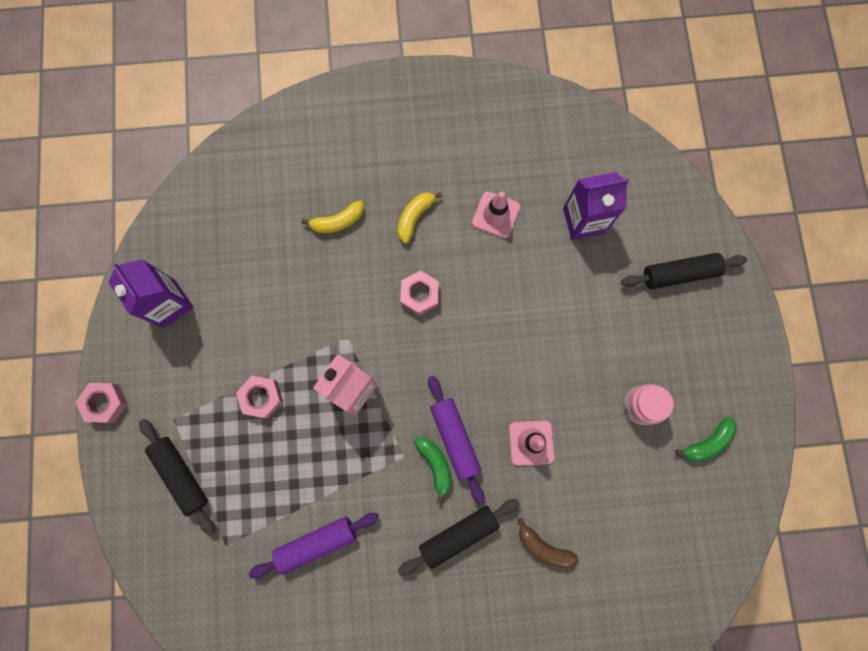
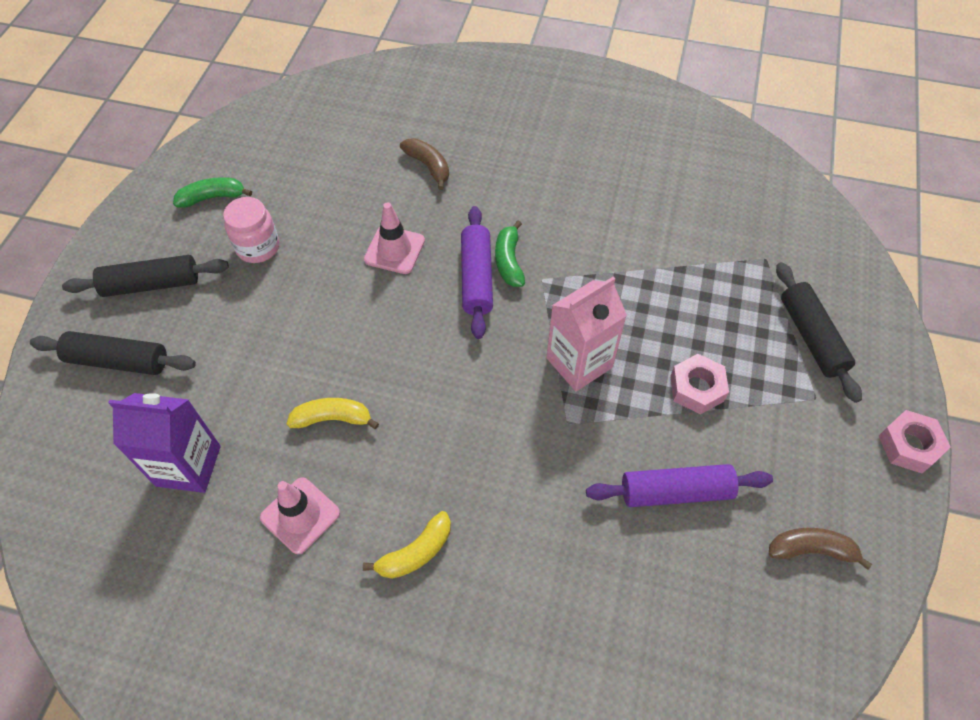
camera: 160 degrees left, 20 degrees down
purple carton [108,259,193,328] -> brown banana [769,528,872,570]
purple rolling pin [249,513,379,579] -> purple rolling pin moved to [586,464,773,507]
yellow banana [302,201,364,233] -> yellow banana moved to [287,398,379,429]
black rolling pin [398,499,520,576] -> black rolling pin moved to [62,255,229,297]
pink nut [400,271,439,316] -> none

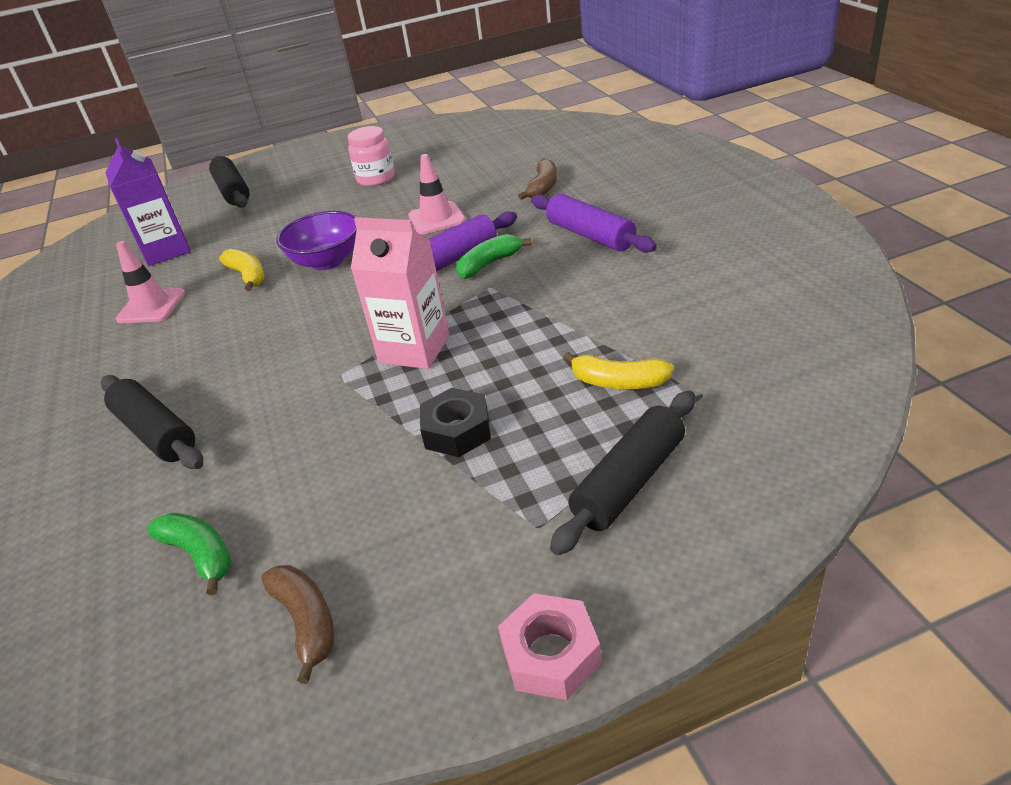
camera: 60 degrees right, 20 degrees down
black rolling pin [62,255,229,297] -> black rolling pin moved to [101,375,203,469]
green banana [173,177,252,208] -> green banana moved to [147,513,231,595]
yellow banana [363,511,451,579] -> yellow banana moved to [563,352,674,389]
purple rolling pin [586,464,773,507] -> purple rolling pin moved to [531,194,657,253]
pink nut [670,354,729,415] -> black nut [420,388,491,457]
none -> purple bowl [276,210,357,270]

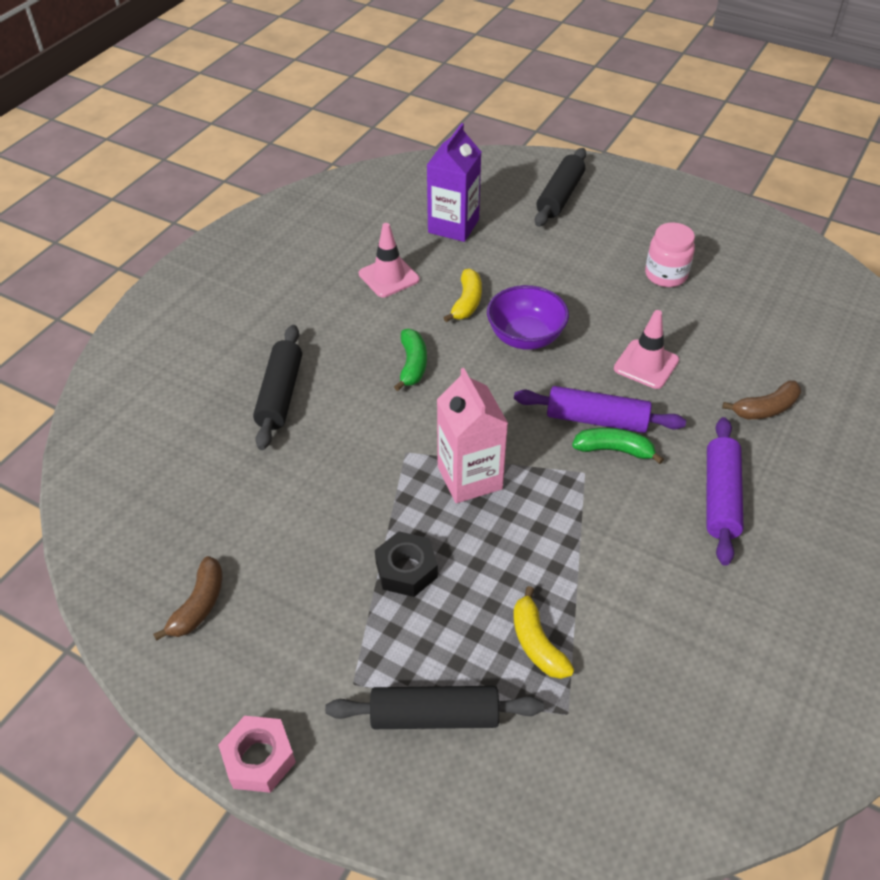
camera: 45 degrees right, 10 degrees up
green banana [147,513,231,595] -> green banana moved to [394,329,427,391]

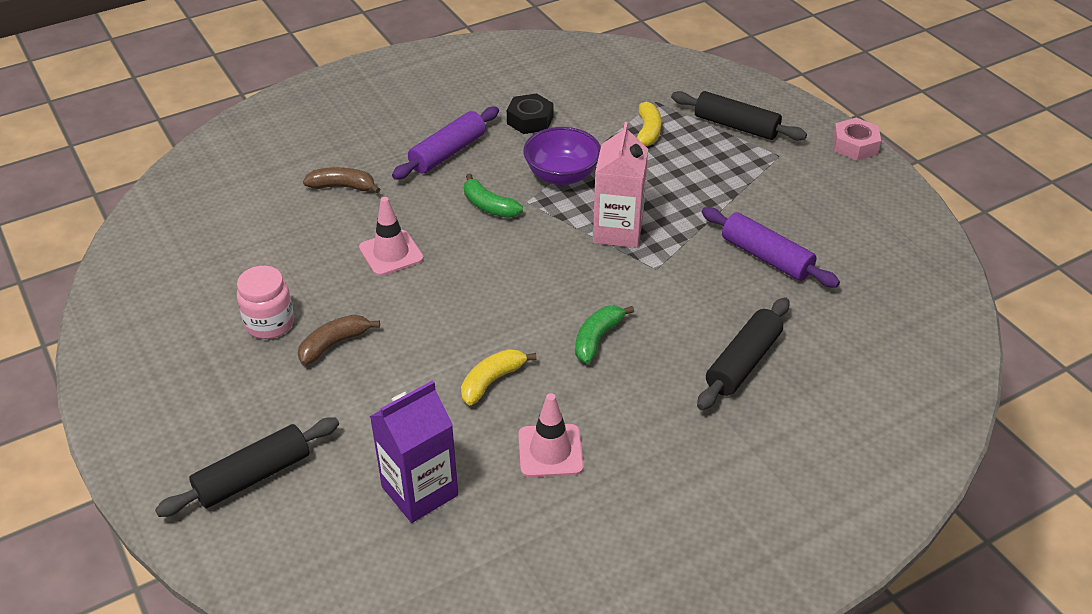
camera: 150 degrees left, 5 degrees down
brown banana [153,556,223,641] -> brown banana moved to [298,315,380,365]
black nut [375,531,438,597] -> black nut moved to [507,93,554,134]
purple bowl [487,285,569,350] -> purple bowl moved to [523,127,601,185]
purple rolling pin [514,386,686,433] -> purple rolling pin moved to [702,207,840,288]

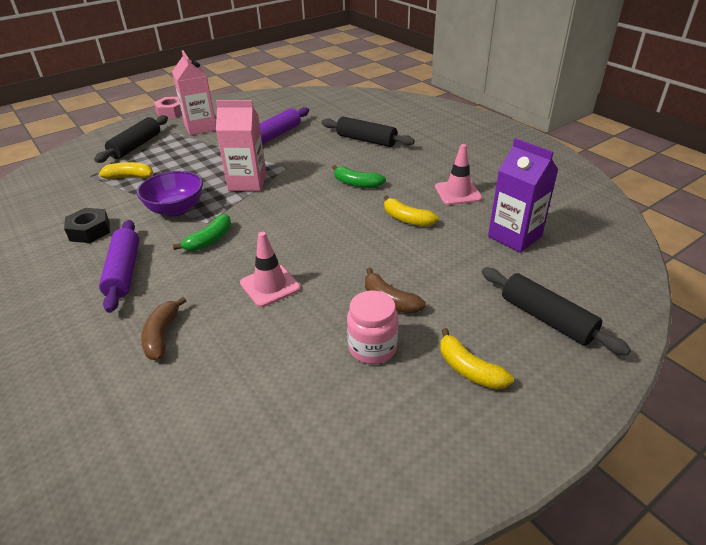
camera: 95 degrees left, 5 degrees down
purple rolling pin [392,107,499,180] -> purple rolling pin turned 45 degrees clockwise [99,220,139,313]
none -> pink carton [172,50,216,136]
none -> yellow banana [440,328,514,390]

